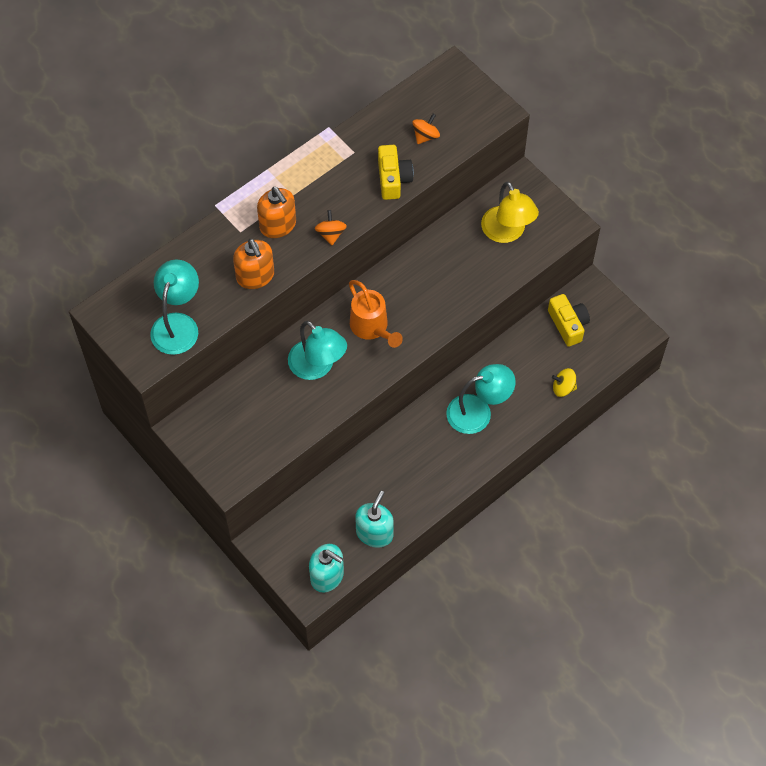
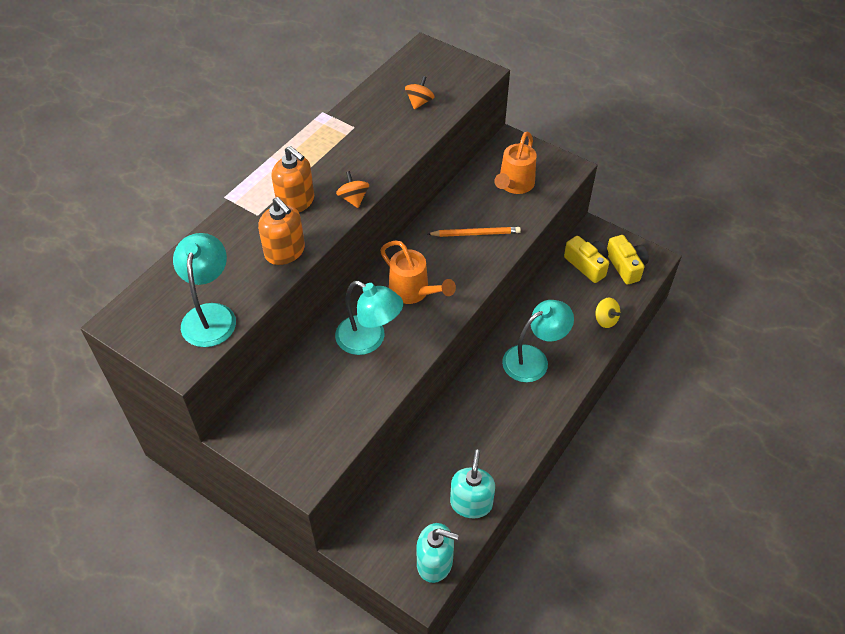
camera: 15 degrees left, 10 degrees down
yellow camera [378,145,414,200] -> yellow camera moved to [607,235,649,285]
yellow lamp [481,182,539,243] -> orange watering can [494,131,536,194]
yellow spinning top [552,368,577,397] -> yellow spinning top turned 120 degrees counterclockwise [595,298,620,328]
none -> orange pencil [428,227,521,237]

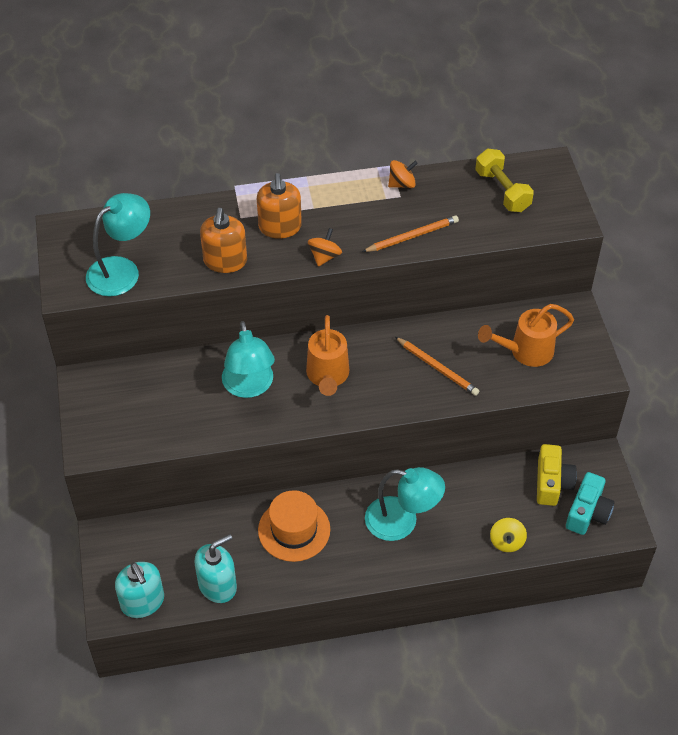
camera: 45 degrees right, 0 degrees up
orange spinning top [405,76,435,110] -> orange spinning top moved to [388,160,418,188]
yellow camera [607,235,649,285] -> turquoise camera [566,472,615,535]
none -> orange hat [258,490,330,562]
none -> orange pencil [362,215,459,252]
none -> yellow dumbbell [475,149,534,212]

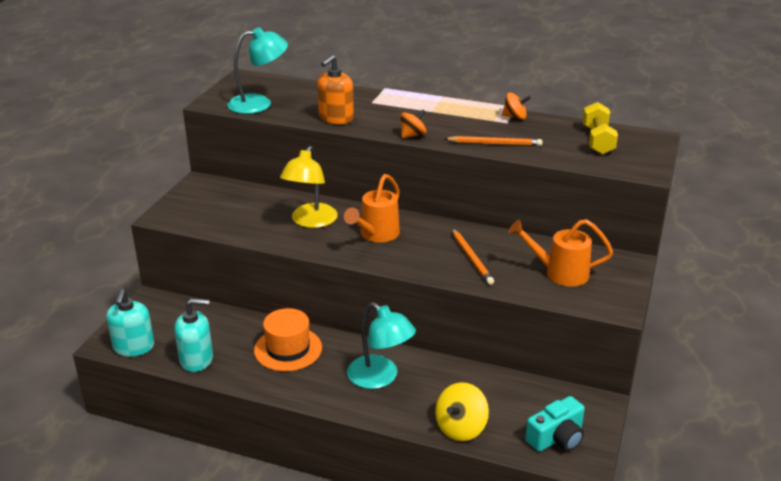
camera: 30 degrees right, 20 degrees down
turquoise lamp [222,321,275,398] -> yellow lamp [280,146,338,228]
orange soap dispenser [257,173,302,238] -> none
yellow spinning top [490,518,527,552] -> yellow spinning top [435,382,489,441], size x1.52
yellow camera [537,444,577,506] -> none

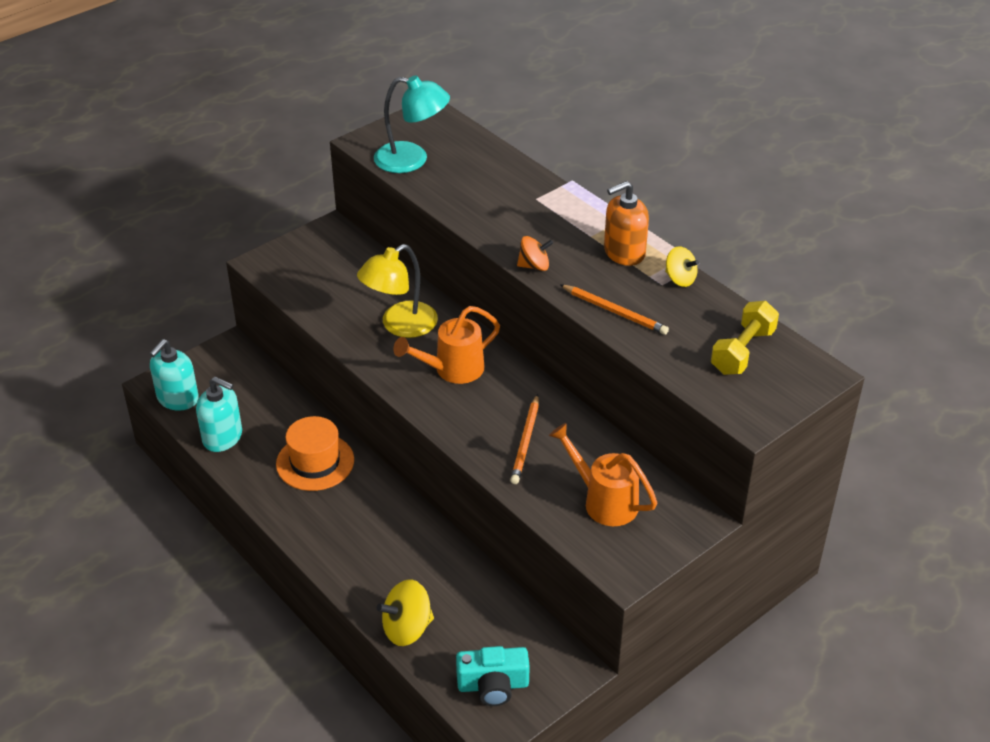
camera: 30 degrees right, 10 degrees up
orange soap dispenser [317,55,354,124] -> orange soap dispenser moved to [604,181,649,266]
turquoise lamp [347,302,416,389] -> none
orange spinning top [502,92,531,120] -> yellow spinning top [665,246,699,287]

